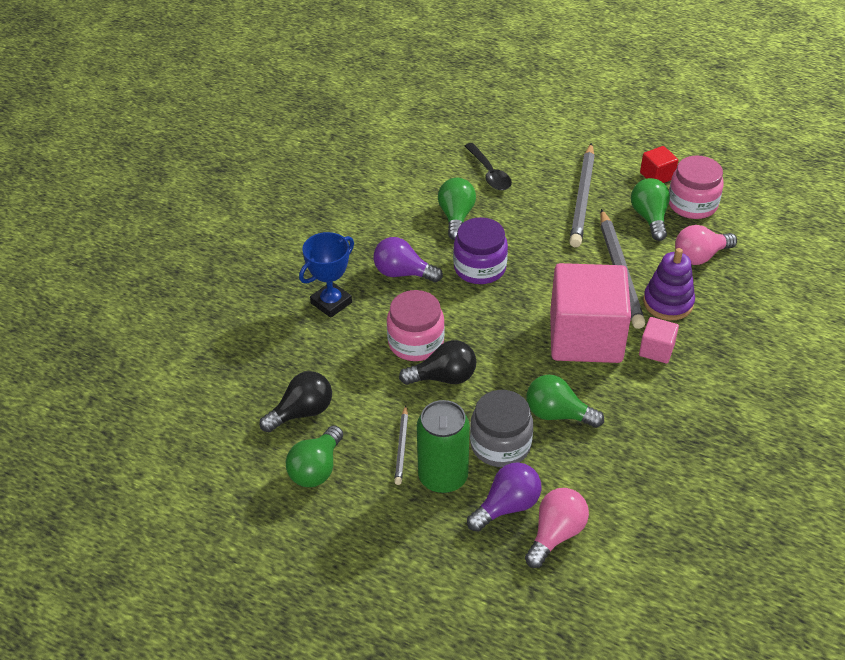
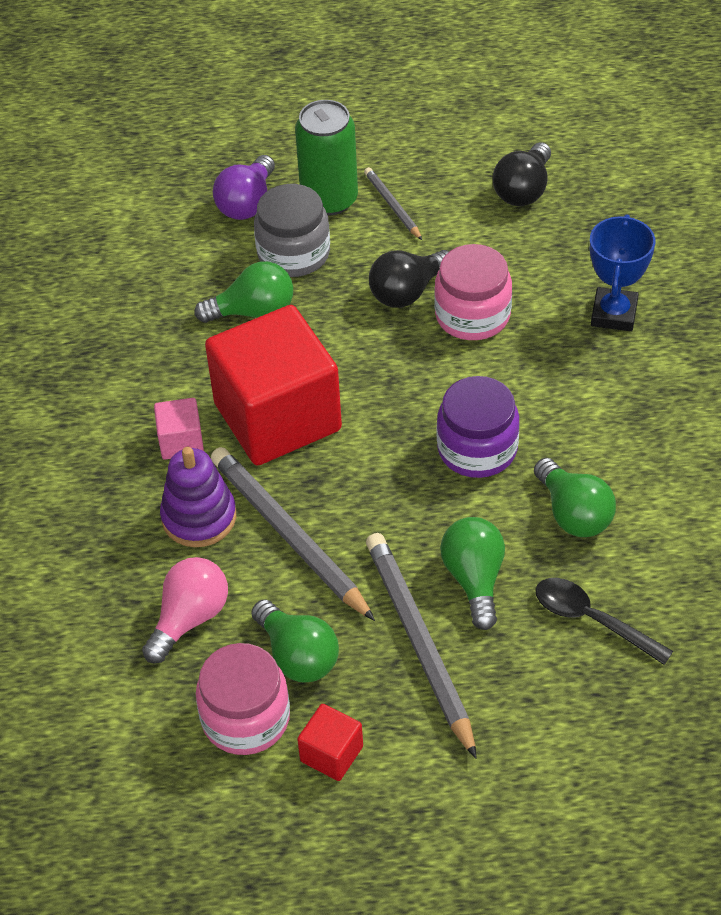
camera: 150 degrees right, 5 degrees up
green light bulb [286,425,343,487] -> green light bulb moved to [440,517,505,630]
purple light bulb [374,237,443,282] -> none
pink light bulb [525,488,589,568] -> none
pink cube [550,263,631,363] -> red cube [205,305,342,466]

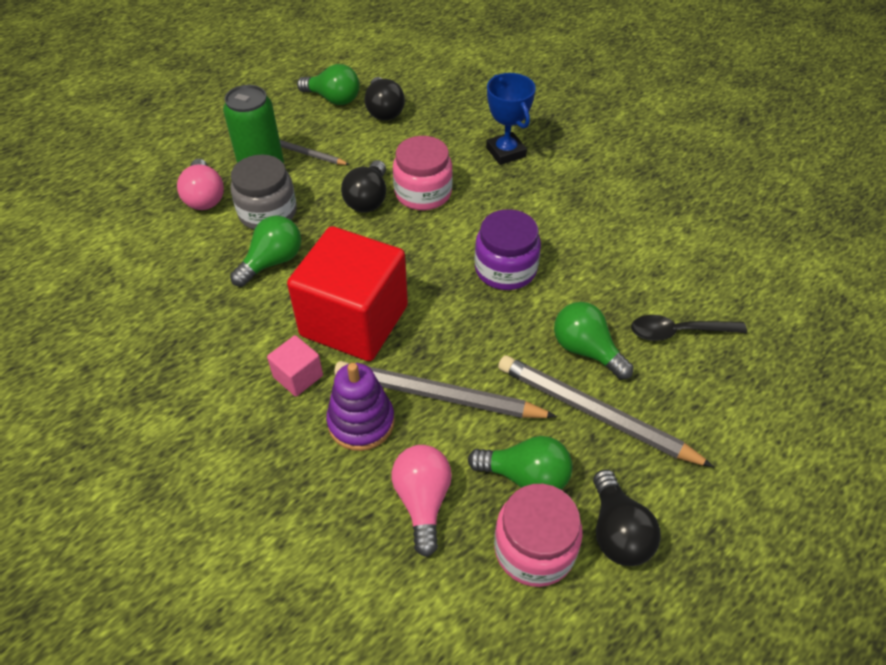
camera: 40 degrees left, 0 degrees up
purple light bulb [213,155,275,220] -> pink light bulb [177,159,224,210]
red cube [297,704,363,781] -> black light bulb [593,469,661,566]
green light bulb [534,458,616,537] -> green light bulb moved to [297,64,360,105]

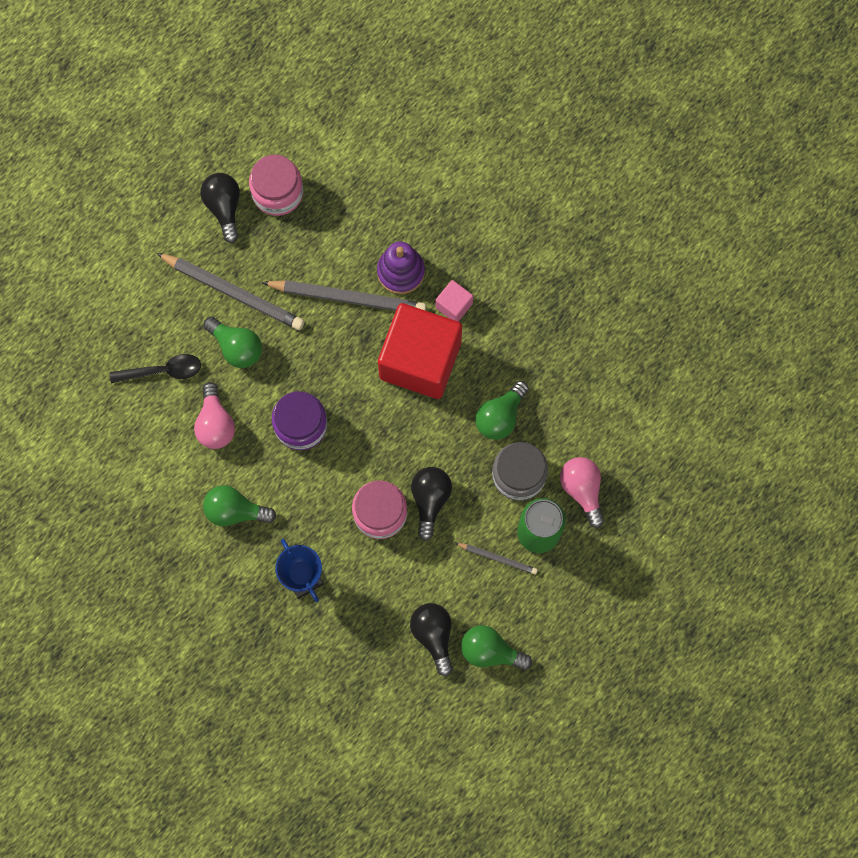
camera: 175 degrees right, 25 degrees up
pink light bulb [392,445,452,557] -> pink light bulb moved to [194,382,235,449]
green light bulb [468,436,572,490] -> green light bulb moved to [203,485,276,526]

